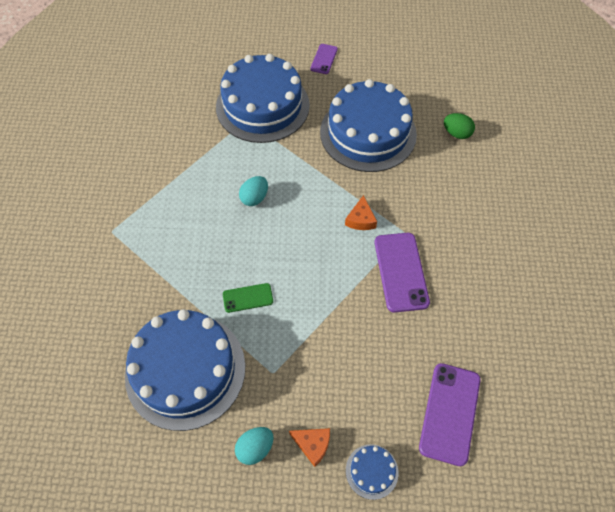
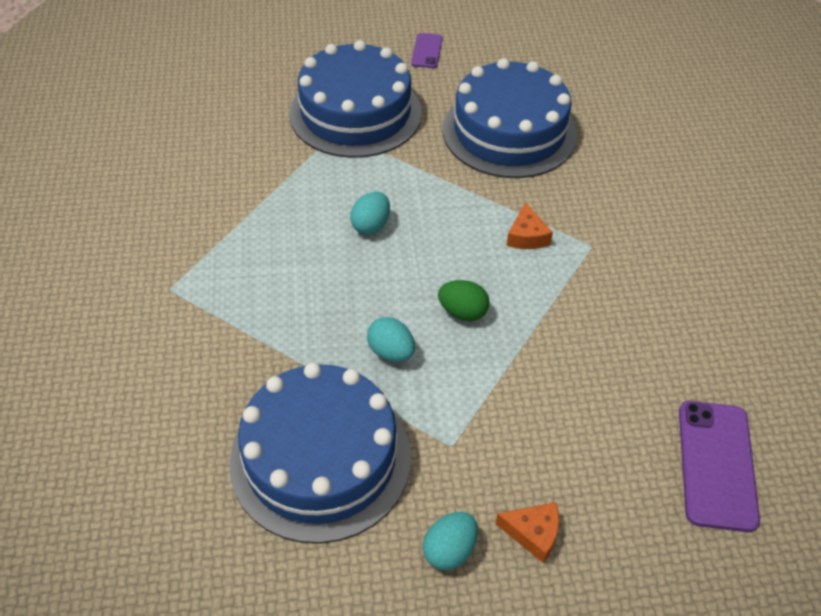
camera: 10 degrees left, 10 degrees down
green phone [223,283,273,313] -> turquoise egg [367,317,415,362]
blue cake [346,444,398,500] -> none
purple phone [375,233,430,313] -> none
green egg [444,113,475,139] -> green egg moved to [438,280,490,321]

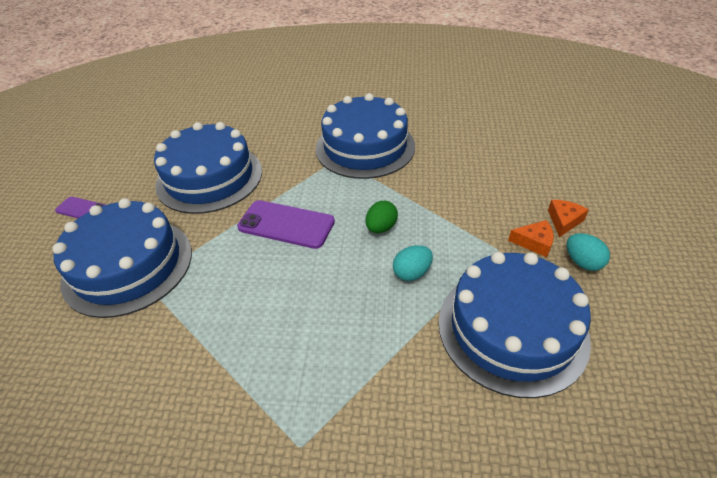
camera: 75 degrees left, 5 degrees down
turquoise egg [350,192,390,234] -> none
orange cheese [506,202,553,249] -> orange cheese moved to [508,220,554,257]
purple phone [679,401,760,532] -> purple phone moved to [237,200,335,249]
none -> blue cake [316,93,415,179]

